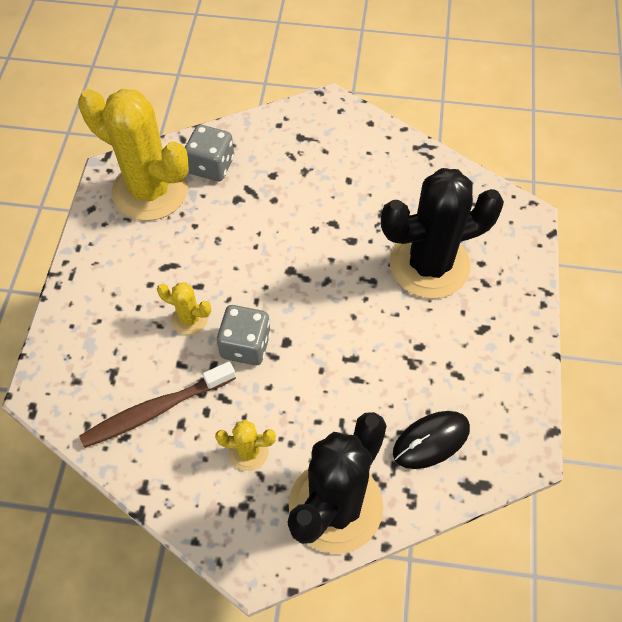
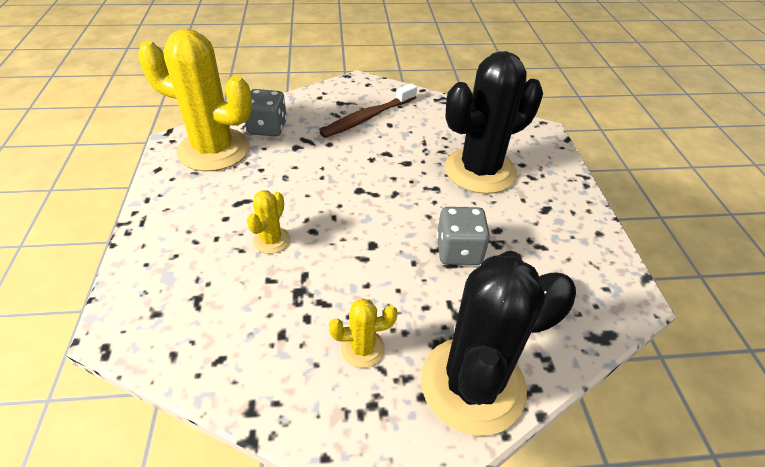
camera: 15 degrees left, 15 degrees down
brown toothbrush [79,361,236,448] -> brown toothbrush moved to [319,83,417,138]
yellow cactus [157,282,211,335] -> yellow cactus turned 75 degrees counterclockwise [247,190,290,254]
grey dice [217,305,271,365] -> grey dice moved to [437,207,490,265]

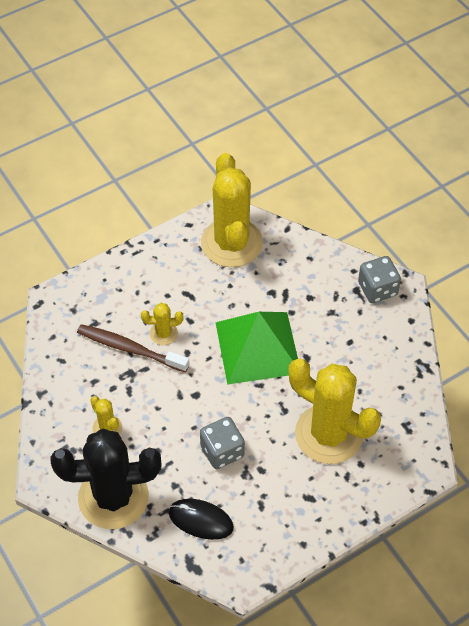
camera: 65 degrees right, 10 degrees up
grey dice [245,89,287,137] -> grey dice moved to [358,256,401,303]
brown toothbrush [319,83,417,138] -> brown toothbrush moved to [77,324,189,373]
black cactus [445,51,543,194] -> yellow cactus [289,359,381,464]
none -> green pyramid [215,312,298,385]

